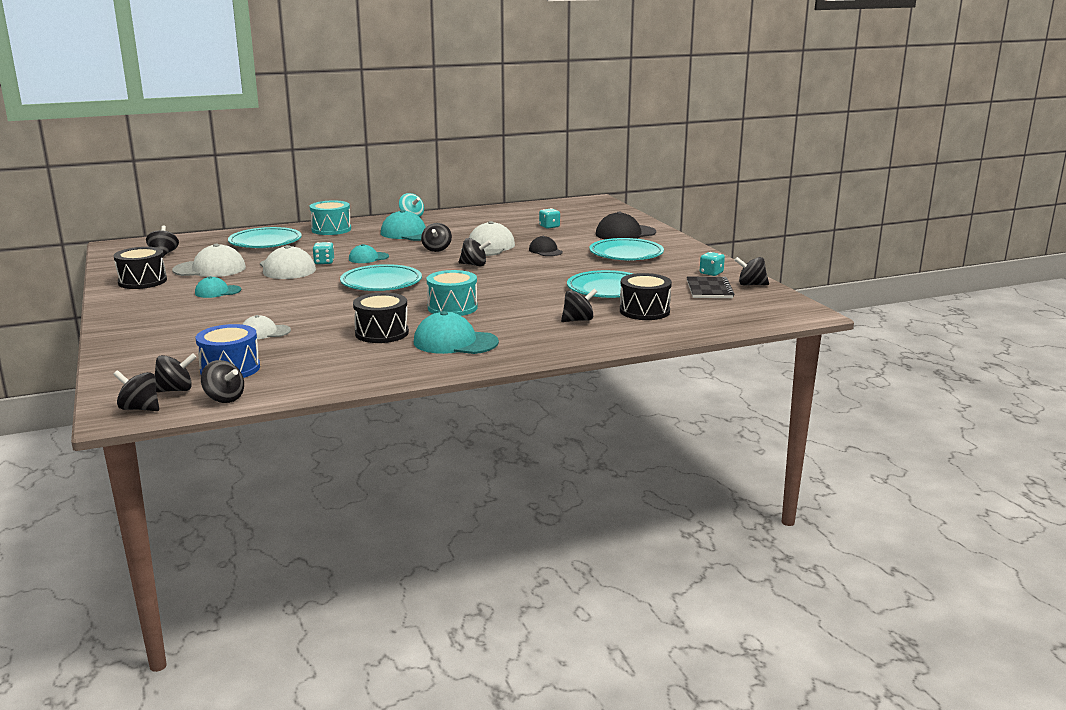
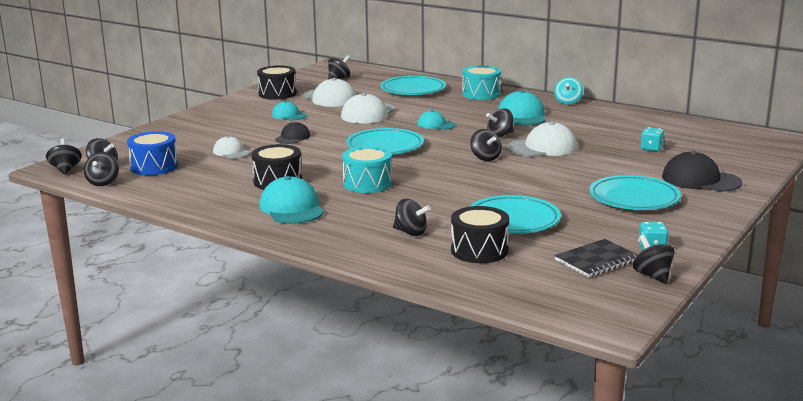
camera: 55 degrees right, 0 degrees up
turquoise dice [313,242,334,264] -> none
black cap [529,236,563,256] -> black cap moved to [275,122,310,144]

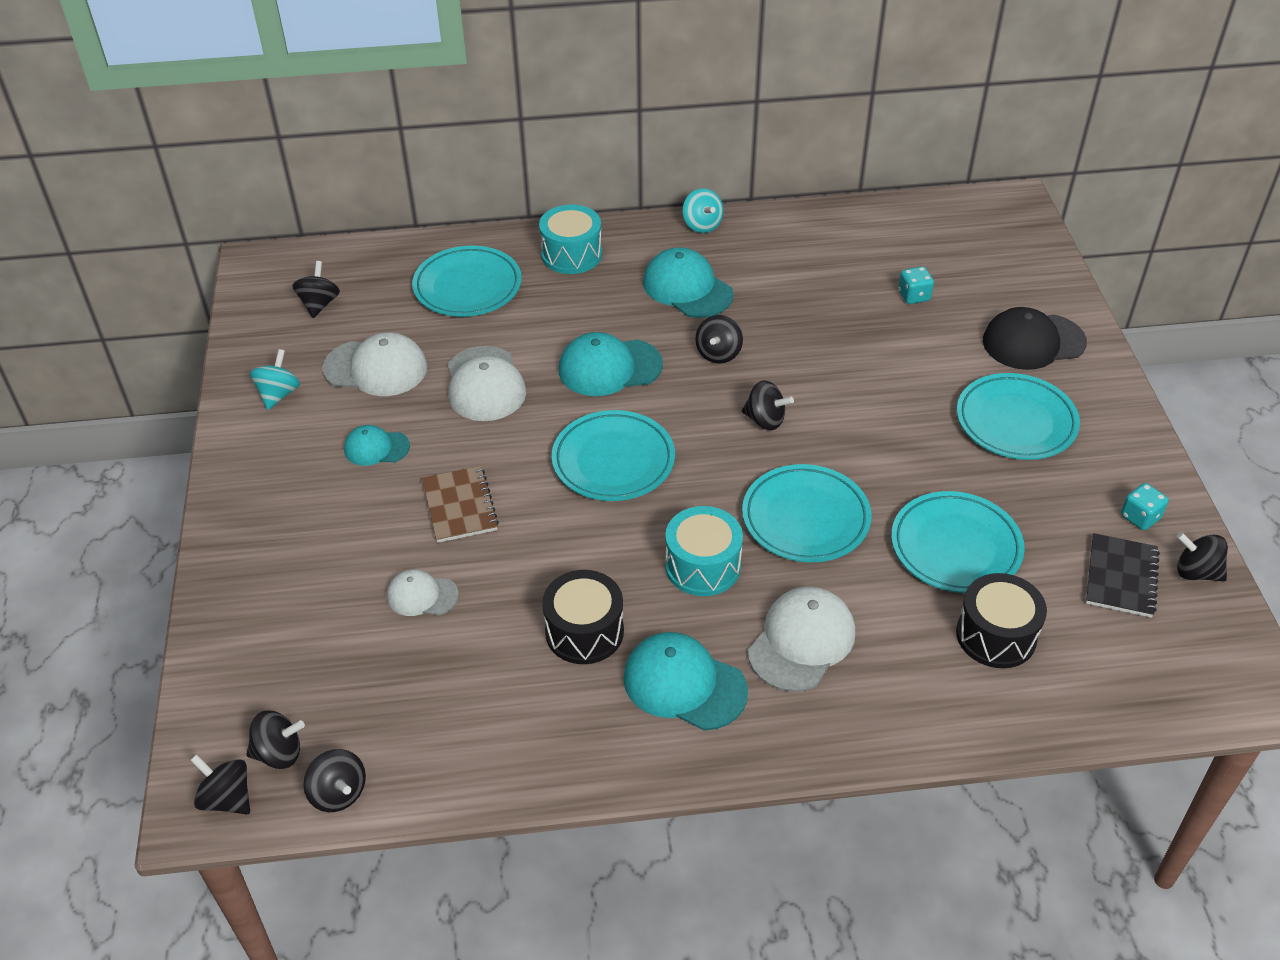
camera: 40 degrees left, 25 degrees up
blue drum [127,131,178,175] -> none
black drum [257,65,297,100] -> turquoise spinning top [250,349,300,410]
black cap [275,122,310,144] -> brown notebook [422,466,499,543]
black spinning top [393,199,431,236] -> none
turquoise cap [417,110,456,130] -> turquoise cap [559,332,663,396], size x1.68
white cap [507,121,577,157] -> white cap moved to [748,587,856,692]
none -> turquoise plate [742,464,872,562]

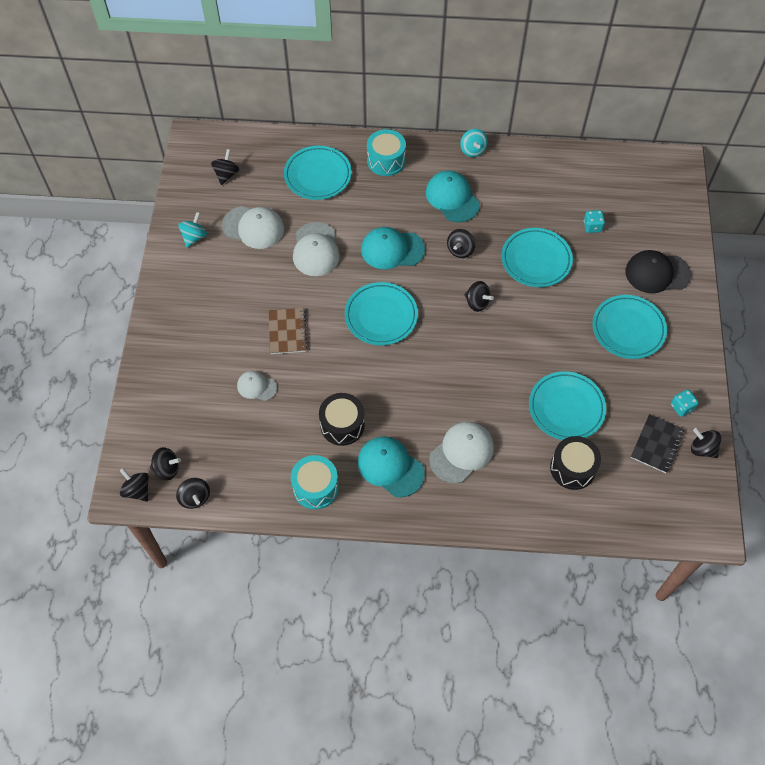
camera: 10 degrees right, 15 degrees up
turquoise cap [344,425,410,466] -> none
turquoise drum [665,506,743,596] -> turquoise drum moved to [291,455,339,509]
turquoise plate [742,464,872,562] -> turquoise plate moved to [501,228,573,287]

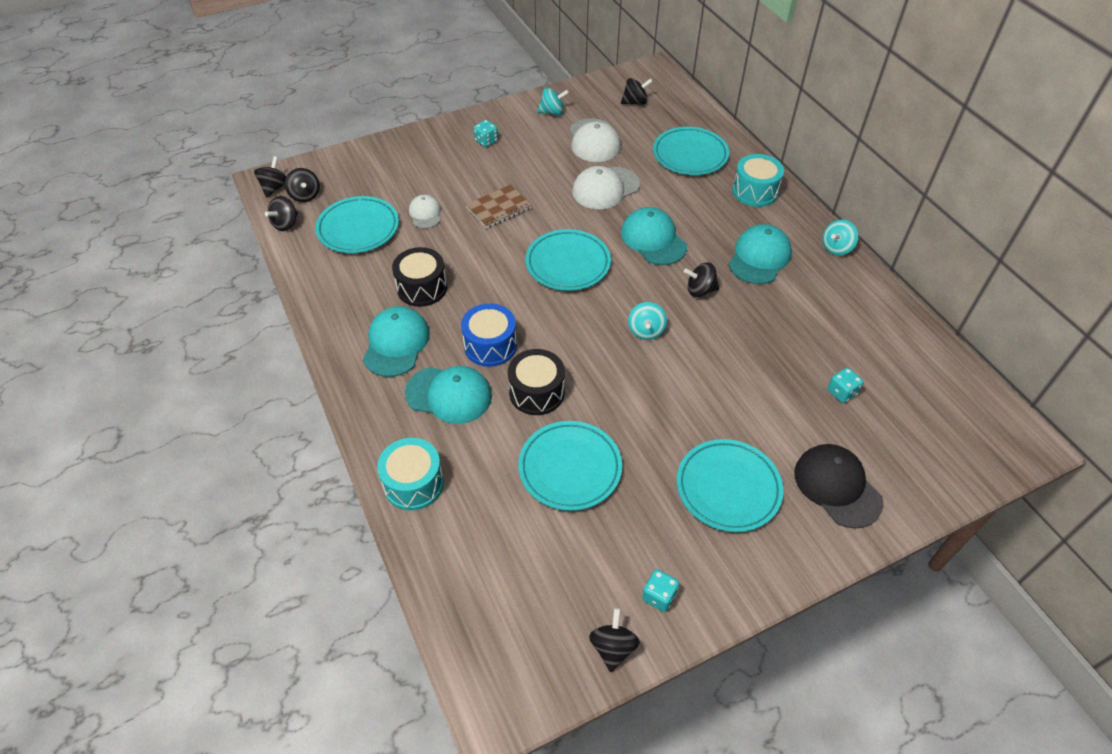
camera: 60 degrees right, 10 degrees down
turquoise drum [291,455,339,509] -> turquoise drum moved to [377,438,444,510]
white cap [429,422,494,483] -> turquoise cap [405,366,492,424]
black spinning top [464,281,494,312] -> turquoise spinning top [628,302,667,340]
turquoise plate [501,228,573,287] -> turquoise plate moved to [315,196,399,253]
black drum [550,436,601,490] -> black drum moved to [508,349,565,415]
black notebook [631,414,685,473] -> none
none -> blue drum [461,303,517,367]
none -> turquoise dice [474,120,498,147]

